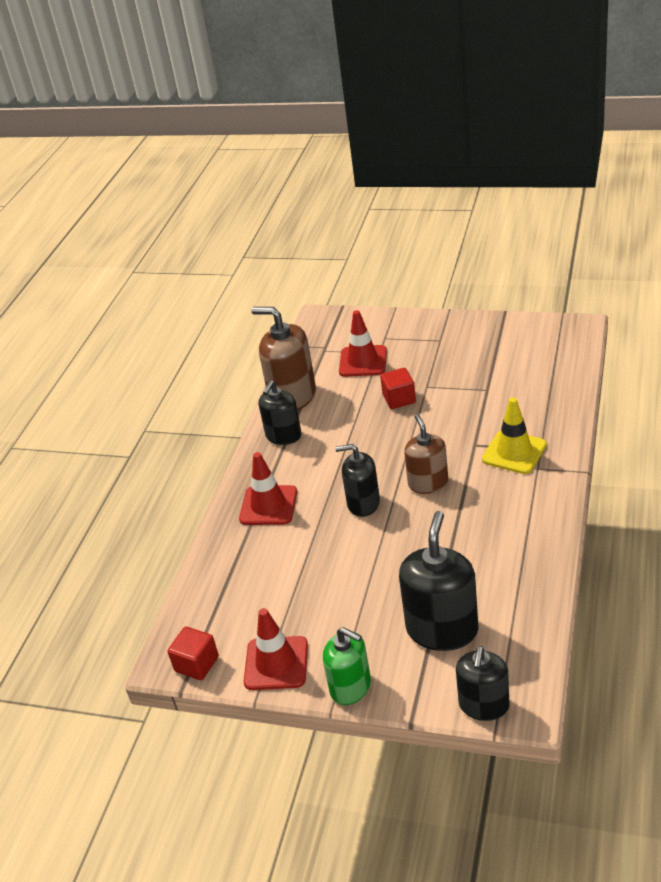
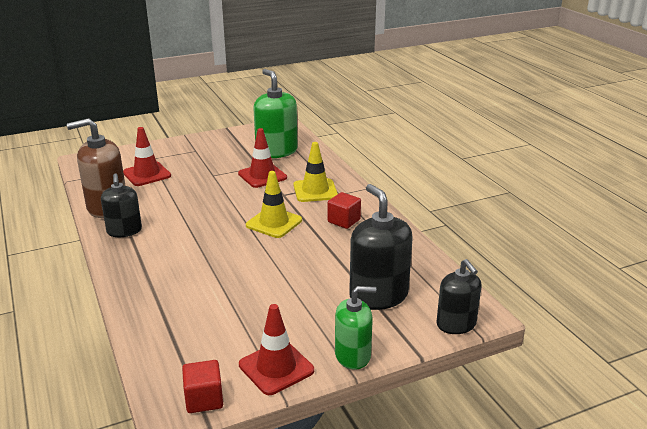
camera: 45 degrees left, 10 degrees down
red traffic cone [239,452,297,525] -> red traffic cone moved to [238,128,287,188]
black soap dispenser [335,444,380,517] -> none
red cube [380,368,416,409] -> red cube moved to [328,192,361,229]
brown soap dispenser [404,414,448,494] -> yellow traffic cone [246,171,302,238]
none -> green soap dispenser [253,69,298,158]

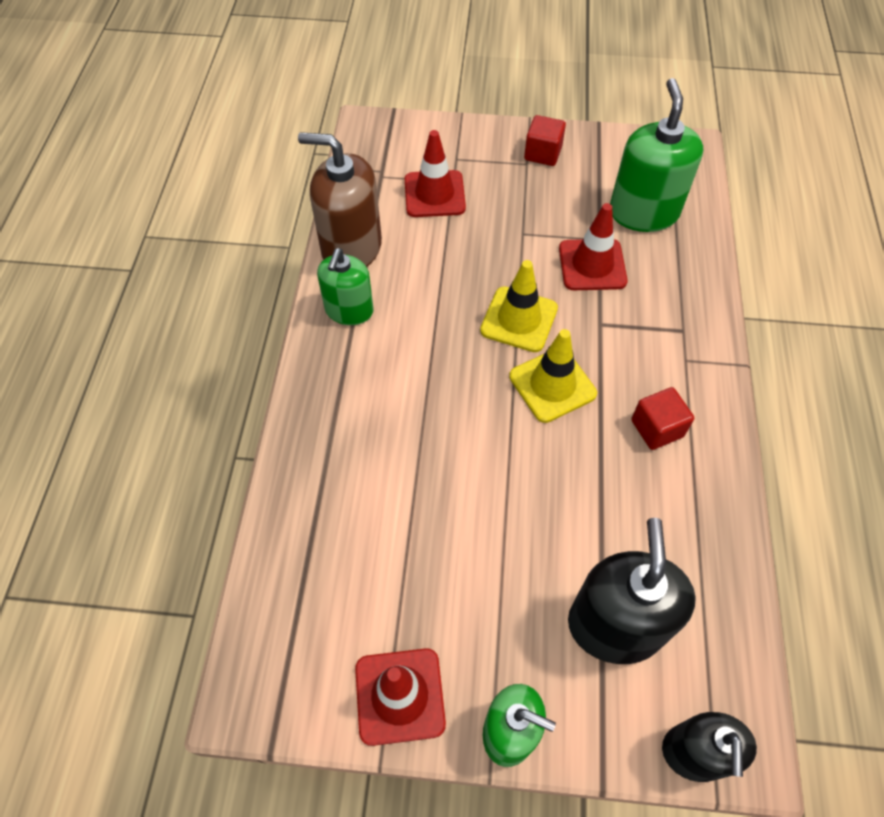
camera: 30 degrees right, 30 degrees up
black soap dispenser [101,173,142,237] -> green soap dispenser [317,248,374,325]
red cube [182,360,223,413] -> red cube moved to [524,115,566,166]
yellow traffic cone [293,142,338,202] -> yellow traffic cone moved to [480,260,558,352]

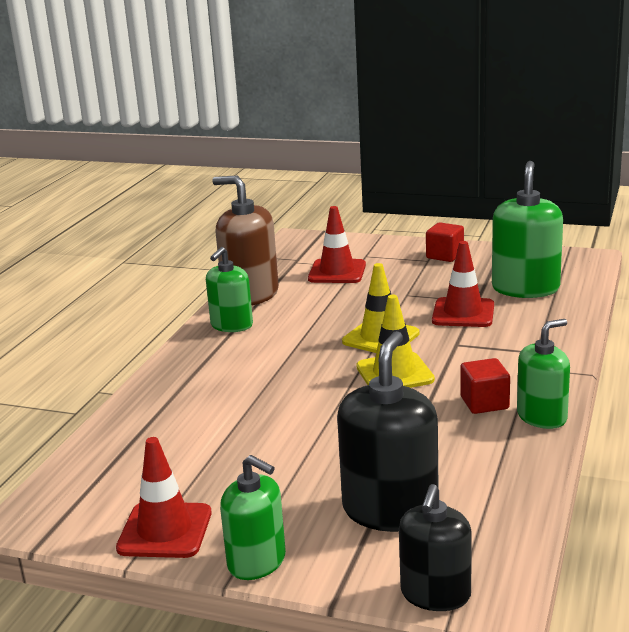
camera: 15 degrees right, 35 degrees down
none -> green soap dispenser [517,319,570,429]

